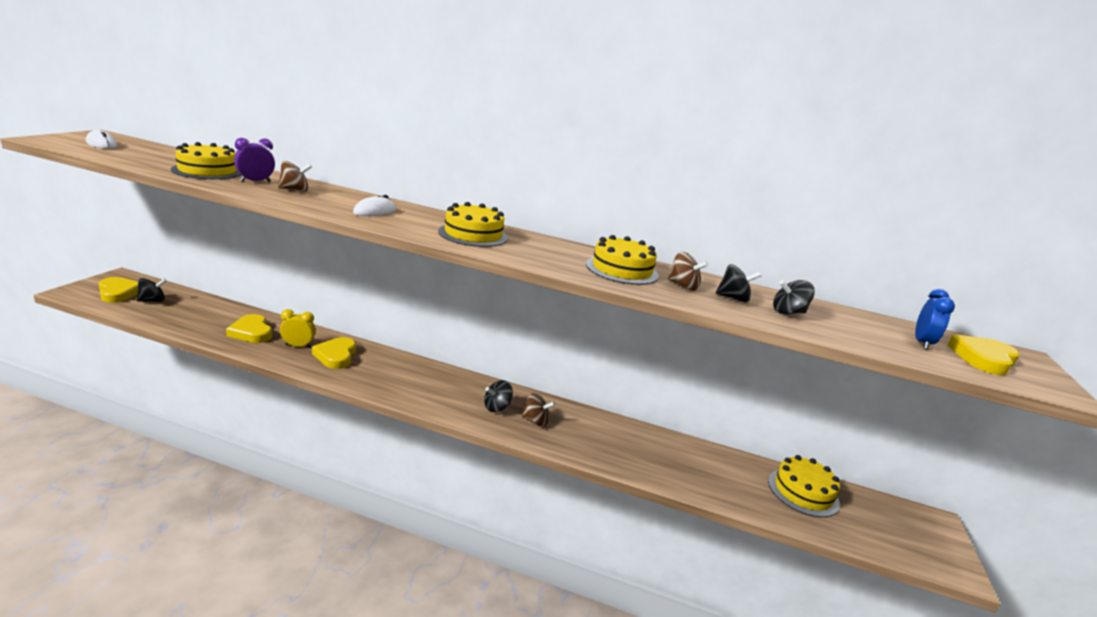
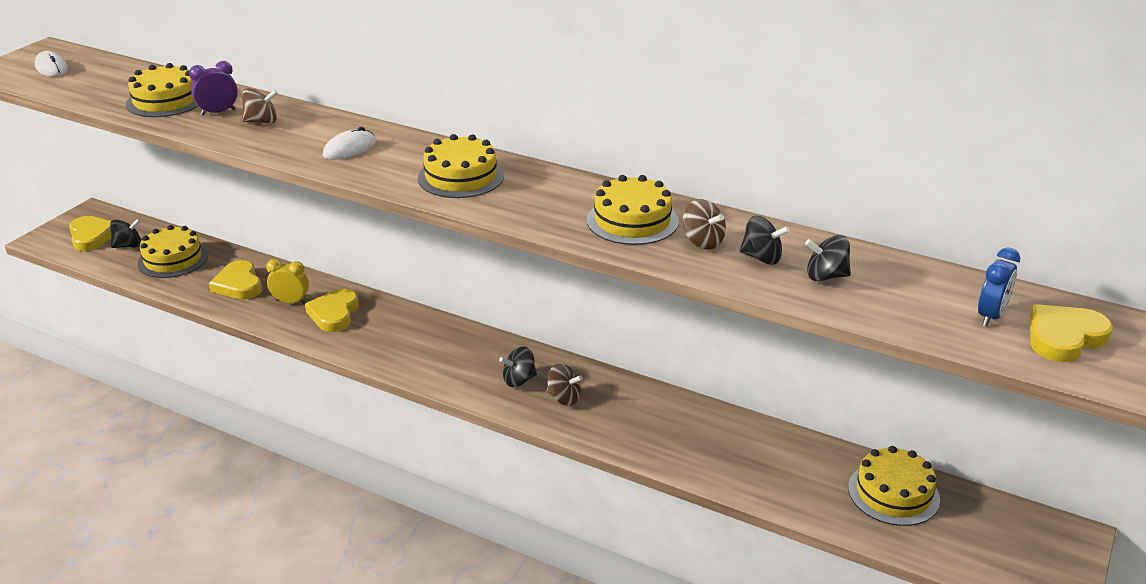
camera: 15 degrees right, 10 degrees up
none -> yellow cake [137,225,208,278]

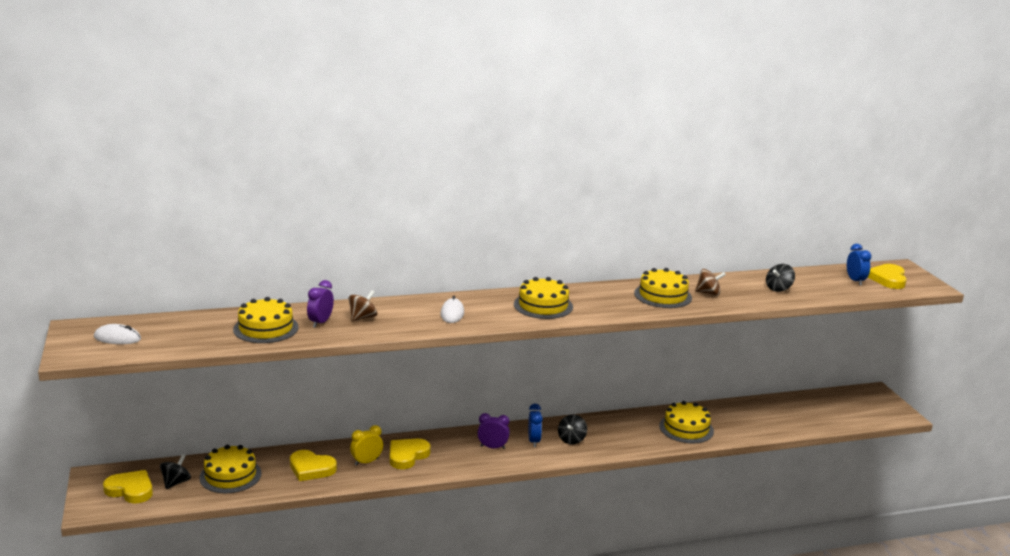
camera: 45 degrees left, 10 degrees down
yellow heart [305,289,359,332] -> yellow heart turned 75 degrees clockwise [390,439,431,469]
brown spinning top [546,364,583,406] -> none
black spinning top [740,216,790,265] -> none
yellow cake [848,446,940,526] -> yellow cake moved to [659,401,714,443]
none -> purple clock [477,413,510,449]
none -> blue clock [528,404,543,447]

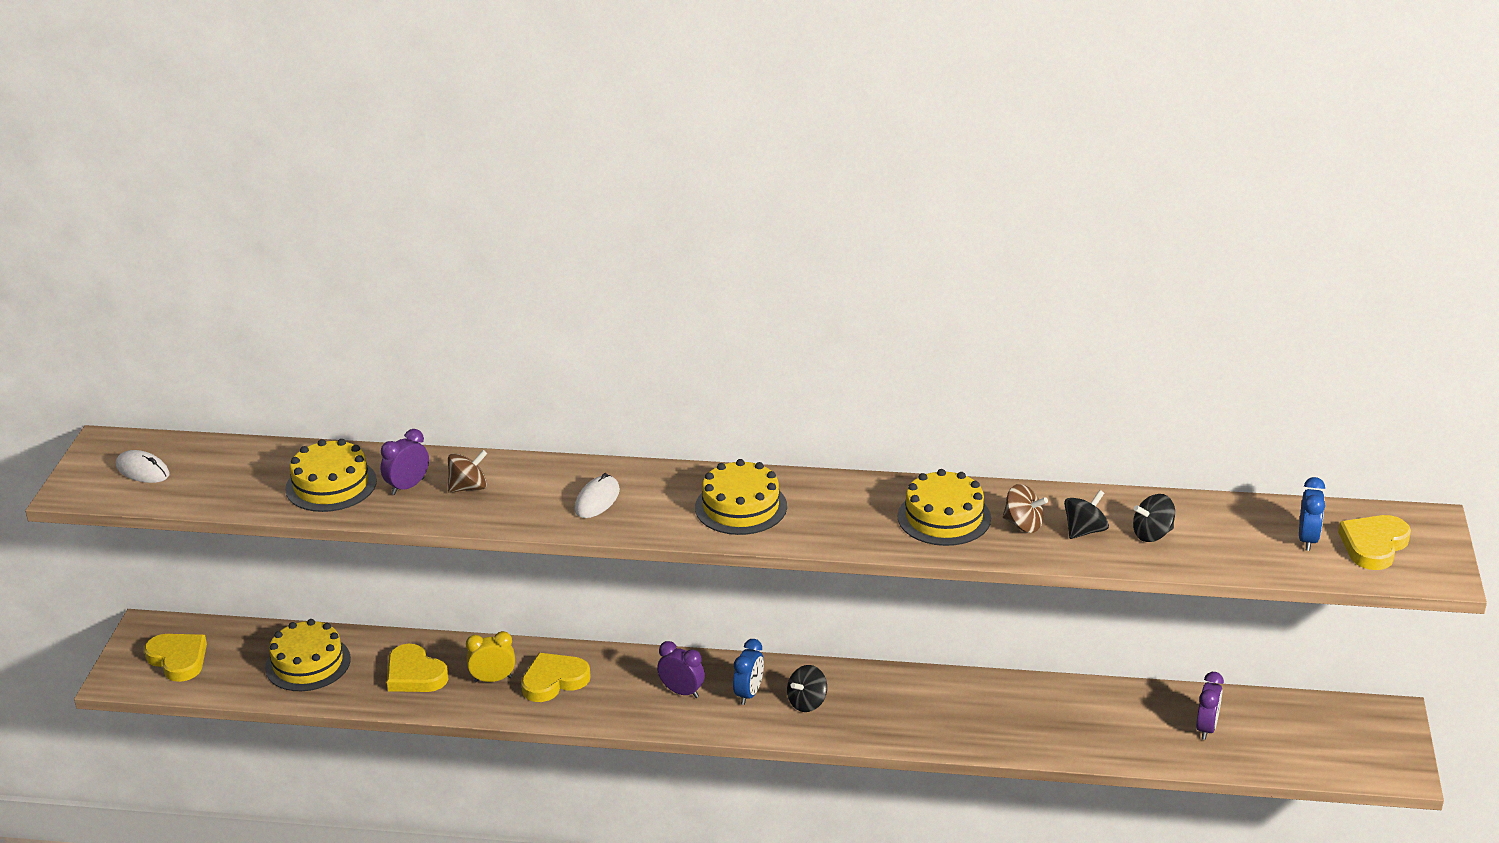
camera: 25 degrees right, 10 degrees up
black spinning top [160,454,191,489] -> black spinning top moved to [1064,490,1109,539]
yellow cake [659,401,714,443] -> none
none -> purple clock [1196,672,1224,740]

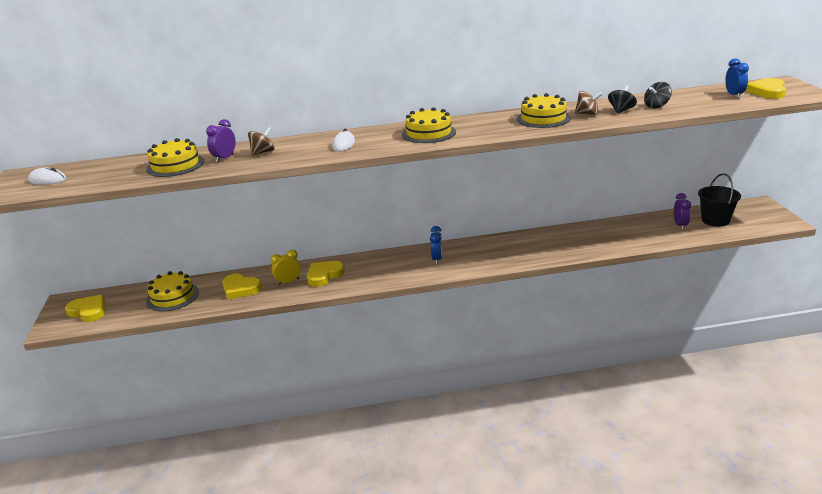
camera: 15 degrees left, 5 degrees down
purple clock [657,641,705,698] -> none
black spinning top [787,665,827,712] -> none
none -> black bucket [698,173,741,227]

